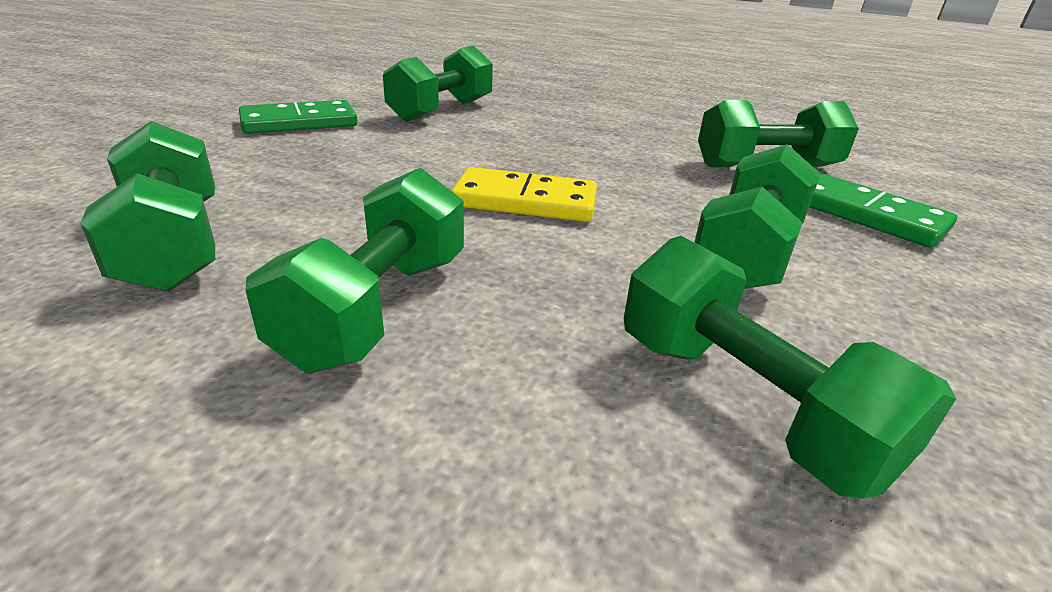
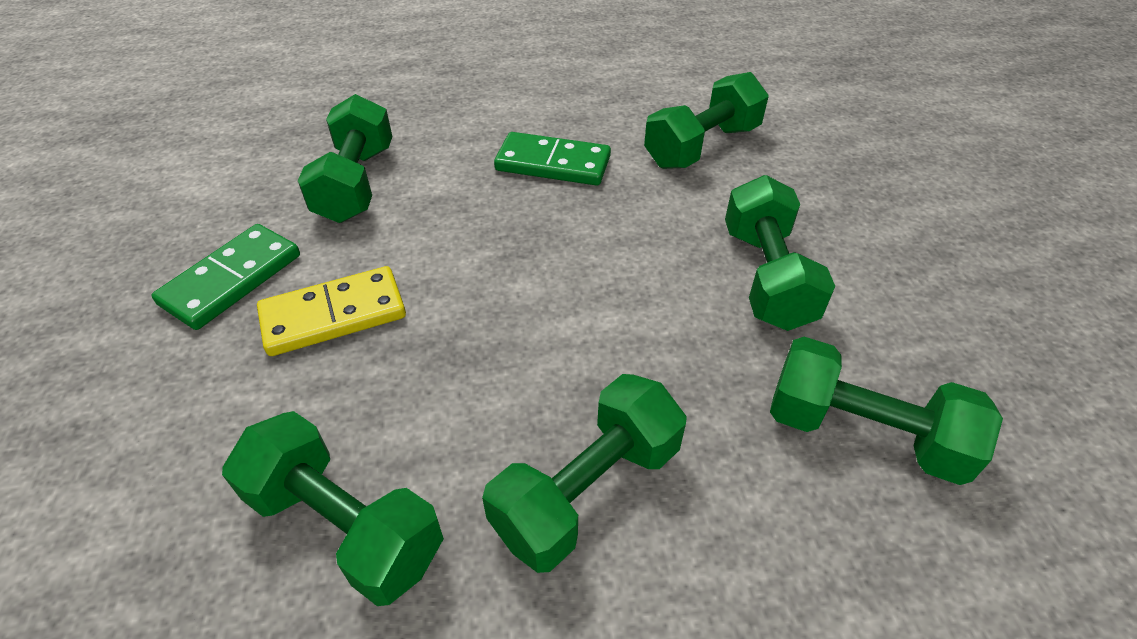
camera: 30 degrees left, 15 degrees up
green dumbbell [245,167,464,373] -> green dumbbell turned 60 degrees clockwise [482,374,687,573]
yellow domino [451,167,597,222] -> yellow domino moved to [257,266,406,356]
green domino [809,174,957,248] -> green domino moved to [494,132,611,186]

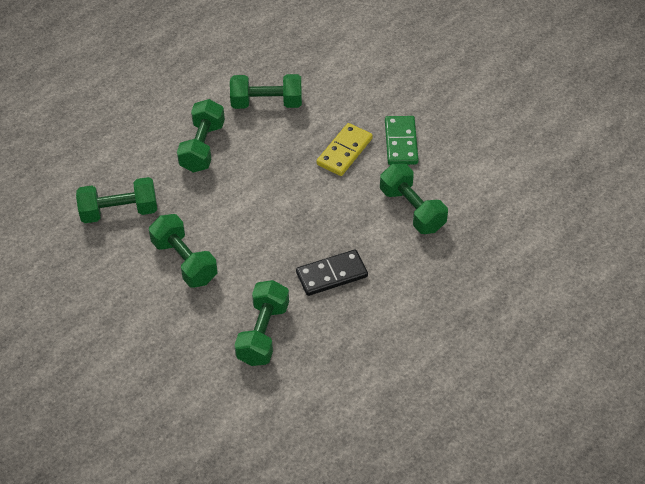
camera: 145 degrees right, 5 degrees up
green domino [494,132,611,186] -> black domino [296,249,368,296]

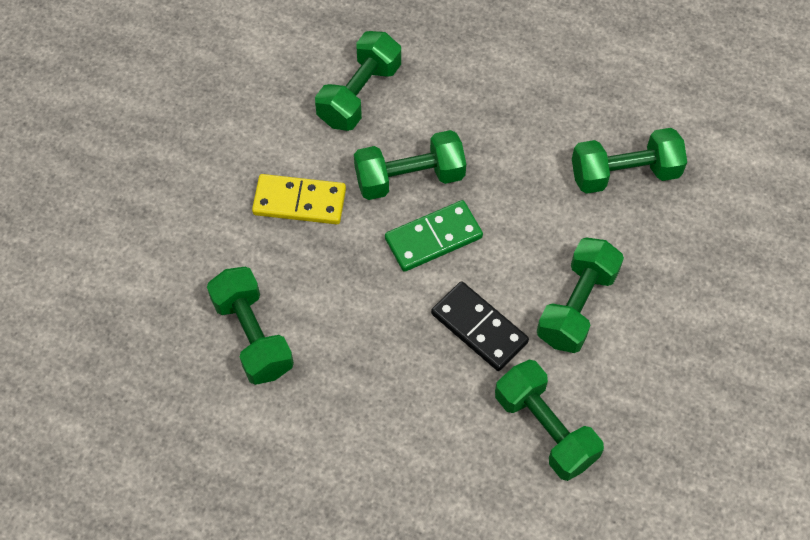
camera: 115 degrees left, 10 degrees up
green dumbbell [177,99,225,172] -> green dumbbell moved to [354,130,466,200]
black domino [296,249,368,296] -> black domino moved to [431,281,529,371]
green domino [385,116,419,165] -> green domino moved to [385,200,483,272]

